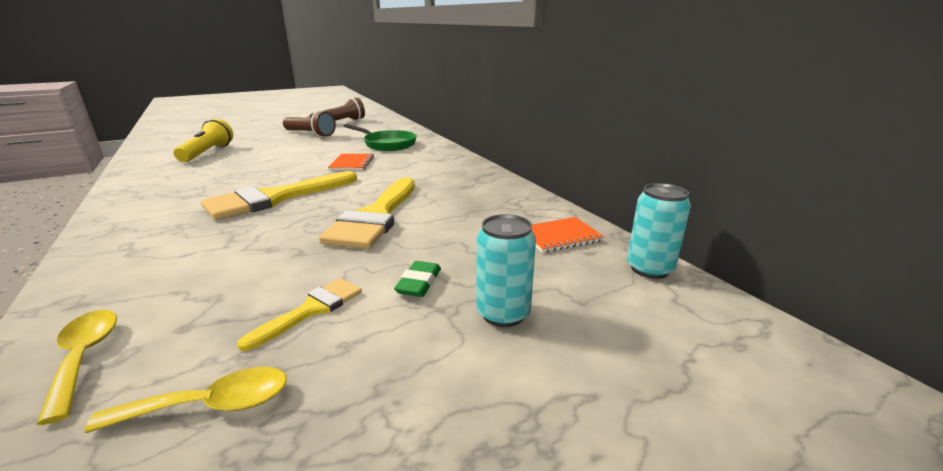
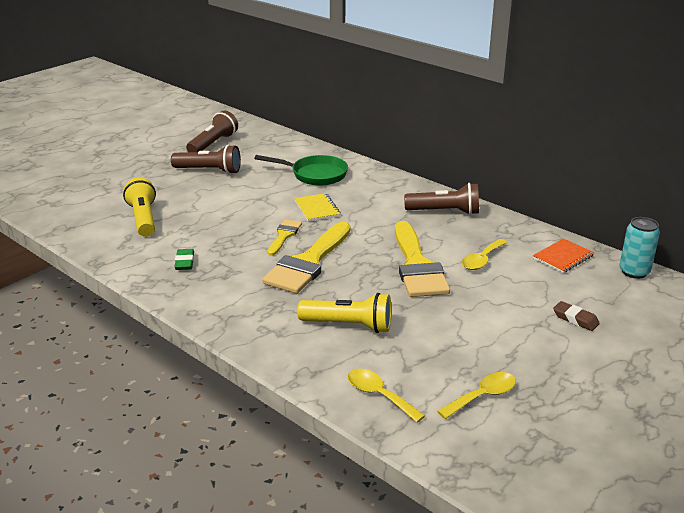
camera: 20 degrees left, 5 degrees up
yellow brush [237,278,362,351] -> yellow brush moved to [267,219,302,256]
orange notebook [328,154,374,170] -> yellow notebook [294,193,341,221]
green eraser [394,261,441,297] -> green eraser moved to [175,249,194,270]
turquoise can [476,214,536,327] -> brown eraser [553,301,600,331]
none -> yellow flashlight [297,293,392,333]
none -> brown flashlight [404,183,479,215]
none -> yellow spoon [462,239,507,270]

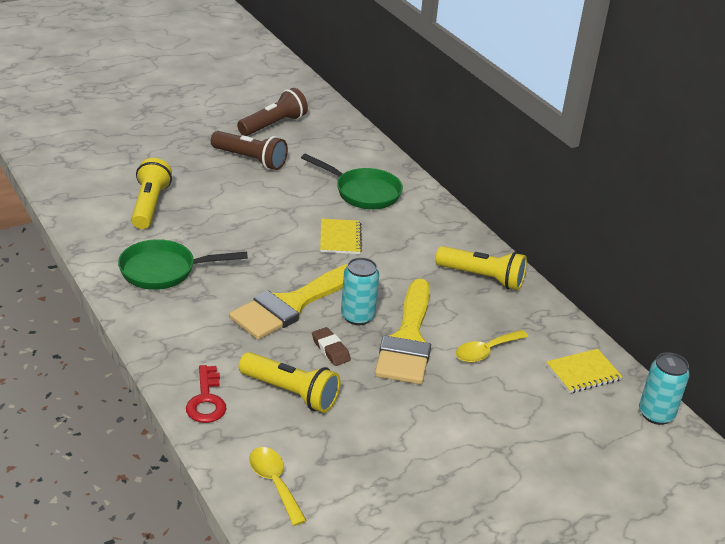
camera: 15 degrees right, 5 degrees up
green eraser [175,249,194,270] -> green pan [118,239,248,290]
yellow brush [267,219,302,256] -> none
brown flashlight [404,183,479,215] -> yellow flashlight [435,246,527,290]
yellow spoon [437,372,516,419] -> none
orange notebook [533,238,594,273] -> yellow notebook [546,349,623,393]
brown eraser [553,301,600,331] -> brown eraser moved to [312,327,351,366]
none -> red key [186,365,226,423]
none -> turquoise can [341,257,379,325]

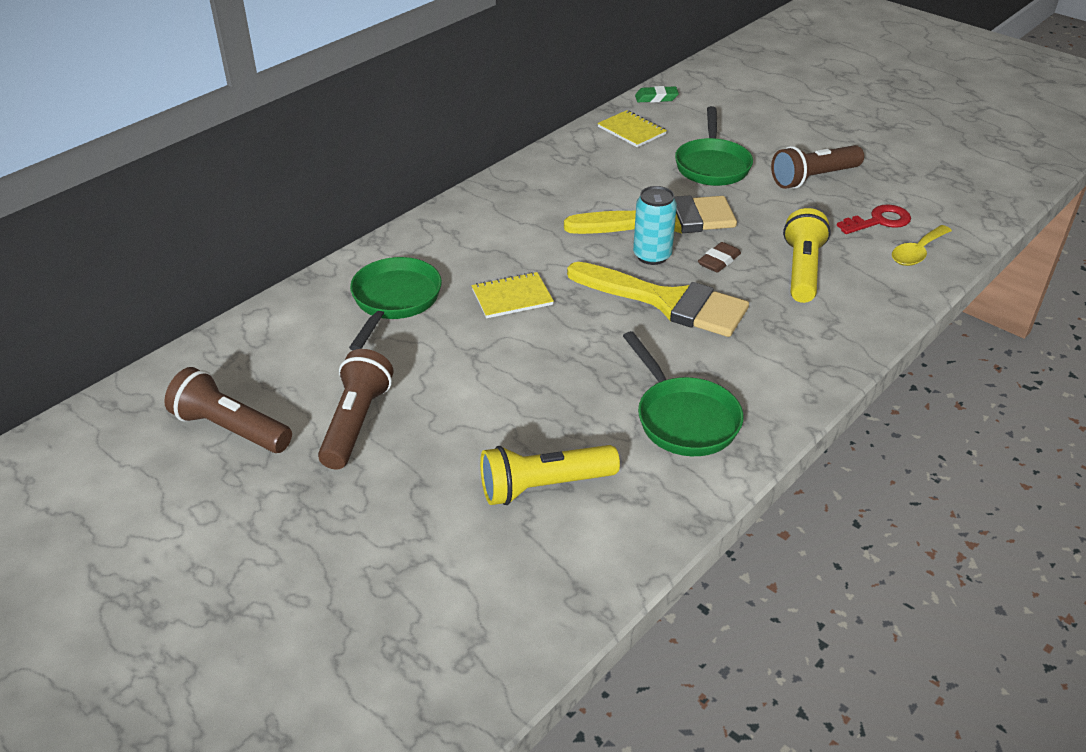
camera: 105 degrees left, 5 degrees up
red key [186,365,226,423] -> red key moved to [837,204,911,234]
yellow flashlight [435,246,527,290] -> none
yellow spoon [456,330,528,363] -> none
turquoise can [639,352,690,425] -> green eraser [635,86,679,103]
none -> green pan [675,106,753,186]
none -> brown flashlight [771,145,864,189]

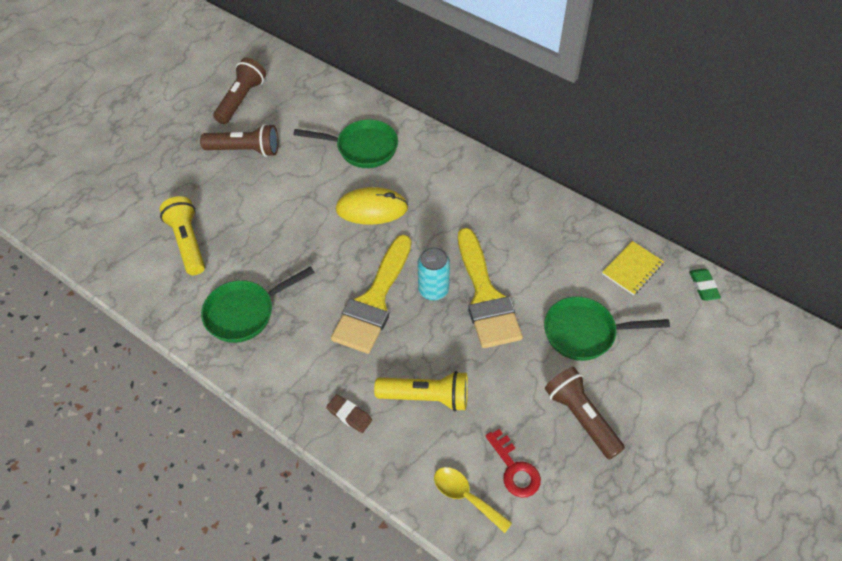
camera: 85 degrees right, 15 degrees up
yellow notebook [471,272,554,318] -> yellow mouse [336,187,408,225]
brown eraser [698,242,741,273] -> brown eraser moved to [326,394,372,433]

